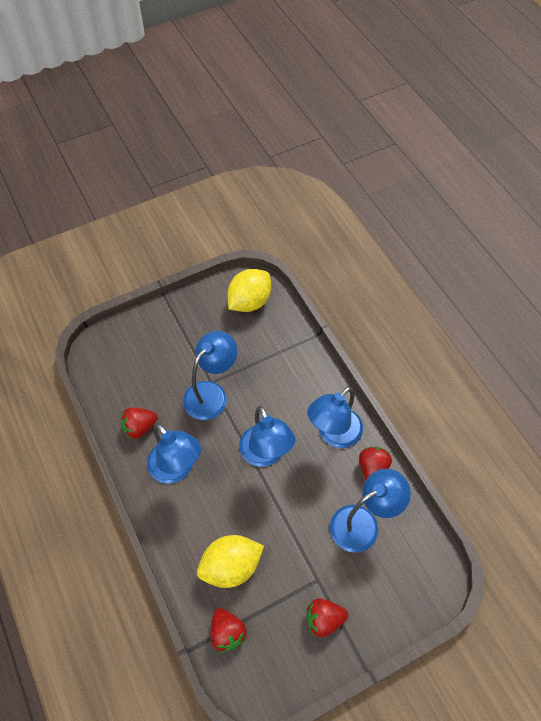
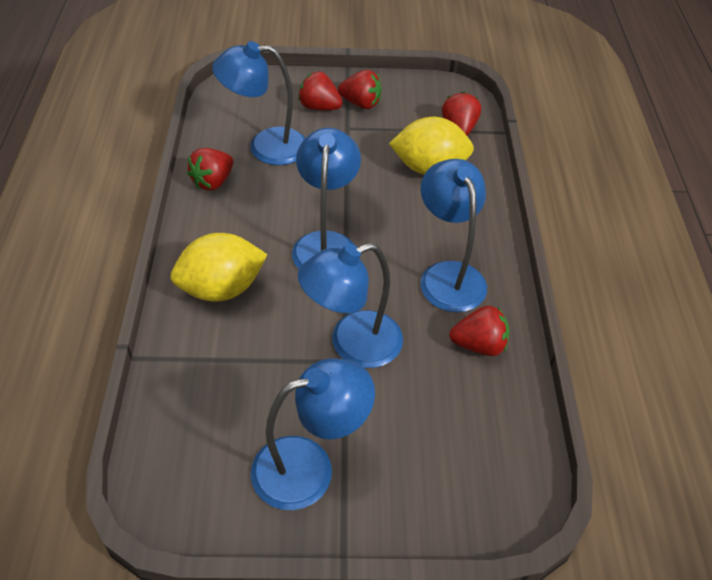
camera: 155 degrees left, 10 degrees down
yellow lemon [227,269,271,312] -> yellow lemon moved to [171,233,268,302]
blue lamp [307,387,363,448] -> blue lamp moved to [251,358,375,510]
none -> red strawberry [298,71,343,110]

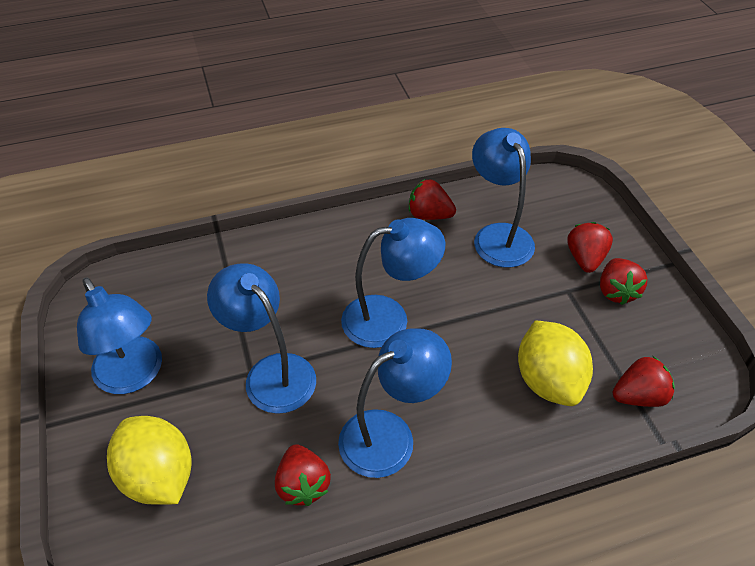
camera: 75 degrees right, 0 degrees up
yellow lemon [171,233,268,302] -> yellow lemon moved to [107,416,192,505]

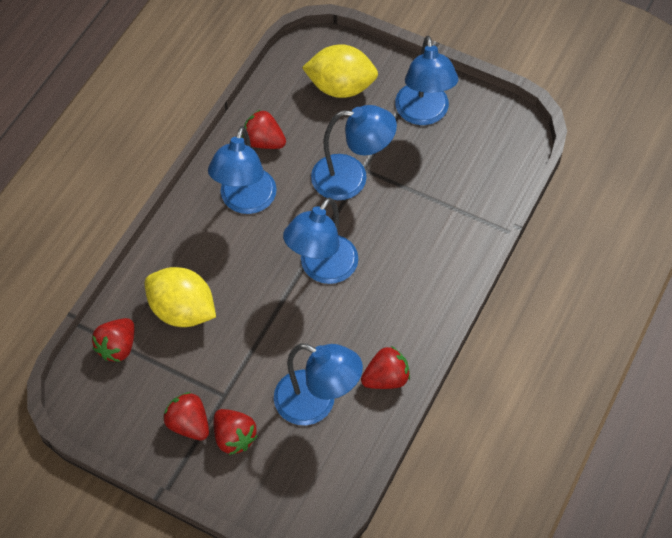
camera: 135 degrees right, 10 degrees up
blue lamp [77,277,162,394] -> blue lamp turned 105 degrees counterclockwise [395,36,458,125]

